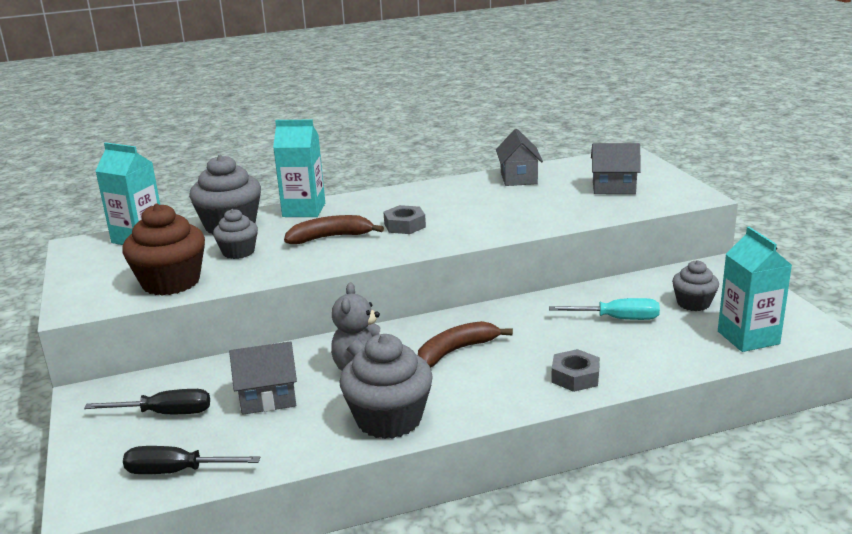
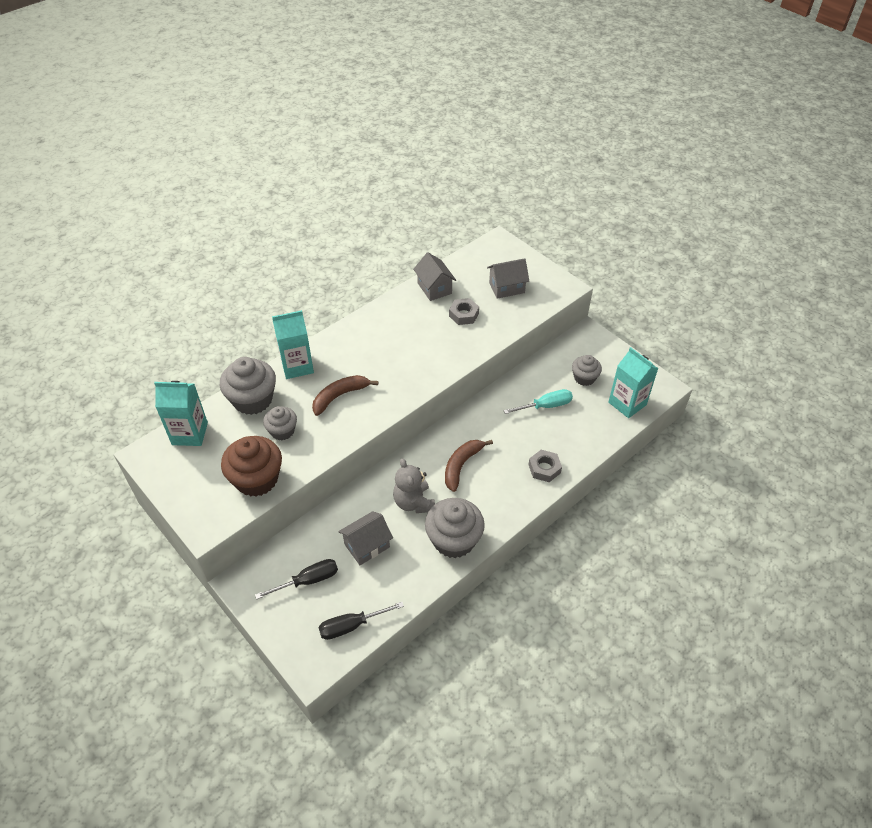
camera: 25 degrees left, 25 degrees up
grey nut [384,205,426,234] -> grey nut moved to [449,298,479,325]

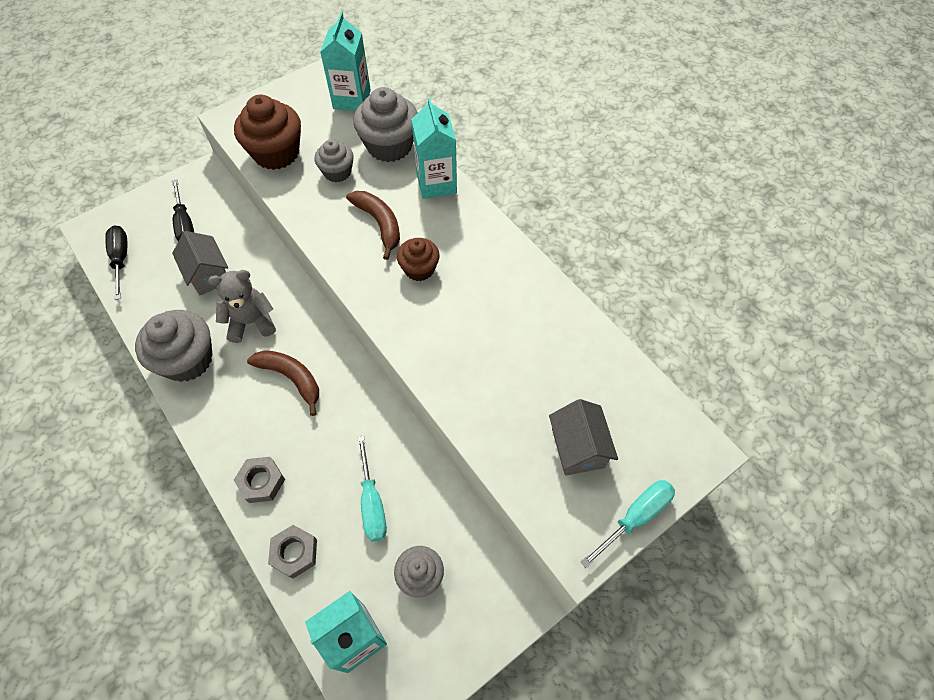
camera: 95 degrees right, 10 degrees up
grey house [413,253,456,301] -> none
grey nut [449,298,479,325] -> grey nut moved to [268,525,317,579]
none -> brown cupcake [397,238,440,281]
none -> turquoise screwdriver [581,480,675,568]

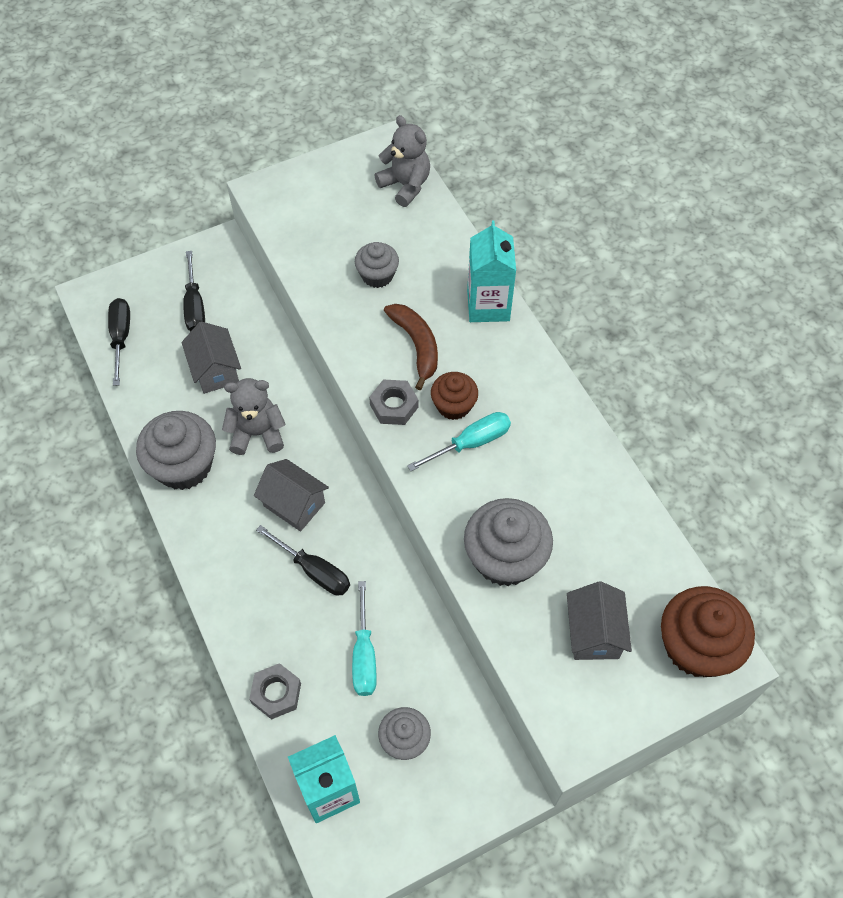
camera: 10 degrees right, 0 degrees up
brown cupcake [234,95,301,170] -> brown cupcake moved to [661,586,755,677]
grey nut [234,457,285,503] -> grey nut moved to [369,380,418,425]
brown banana [247,350,319,416] -> grey house [254,459,329,532]
turquoise carton [320,12,371,111] -> grey teddy bear [374,115,430,207]
grey cupcake [353,87,418,162] -> grey cupcake moved to [464,498,553,586]
turquoise screwdriver [581,480,675,568] -> turquoise screwdriver moved to [407,412,511,471]
none -> black screwdriver [256,525,350,595]

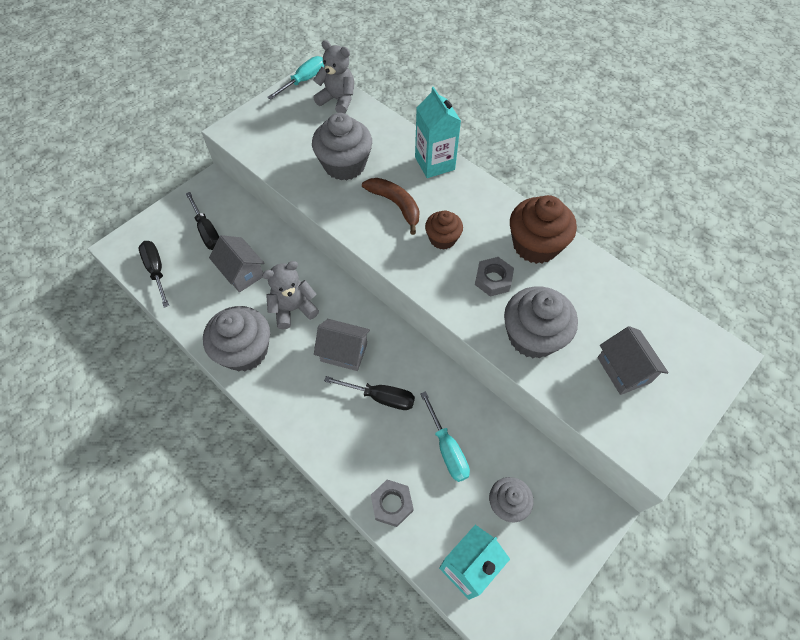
camera: 20 degrees left, 0 degrees up
grey cupcake [355,242,399,288] -> grey cupcake [312,113,372,181], size x1.70
grey nut [369,380,418,425] -> grey nut moved to [475,257,514,296]
turquoise screwdriver [407,412,511,471] -> turquoise screwdriver moved to [267,56,324,100]
brown cupcake [661,586,755,677] -> brown cupcake moved to [510,195,577,264]

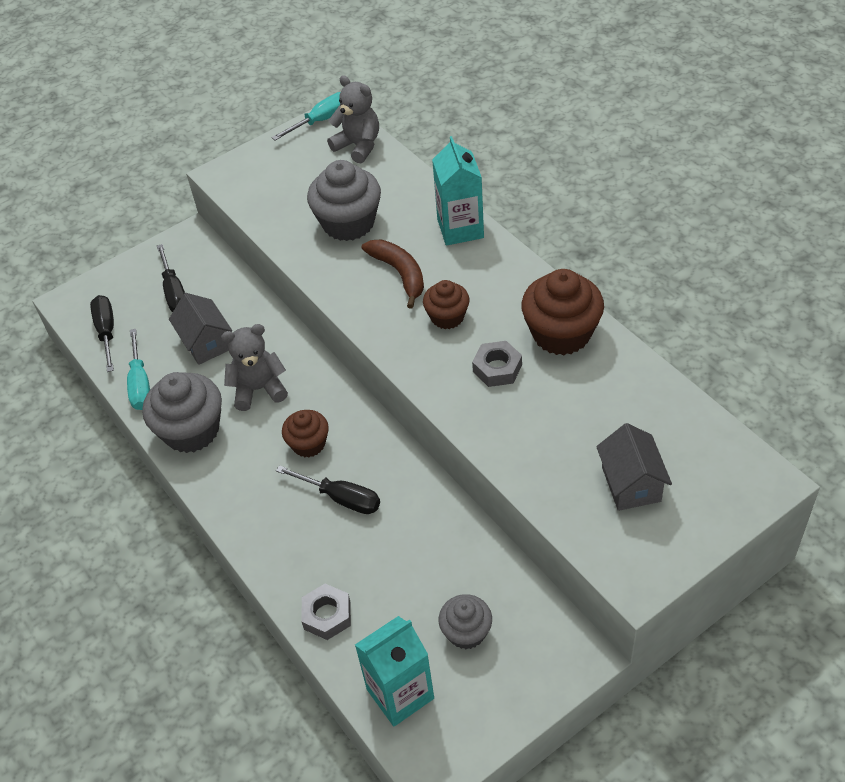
camera: 15 degrees right, 10 degrees down
grey house [314,319,370,371] -> brown cupcake [282,410,329,457]
turquoise screwdriver [420,391,470,482] -> turquoise screwdriver moved to [127,329,150,410]
grey cupcake [504,287,578,358] -> none

